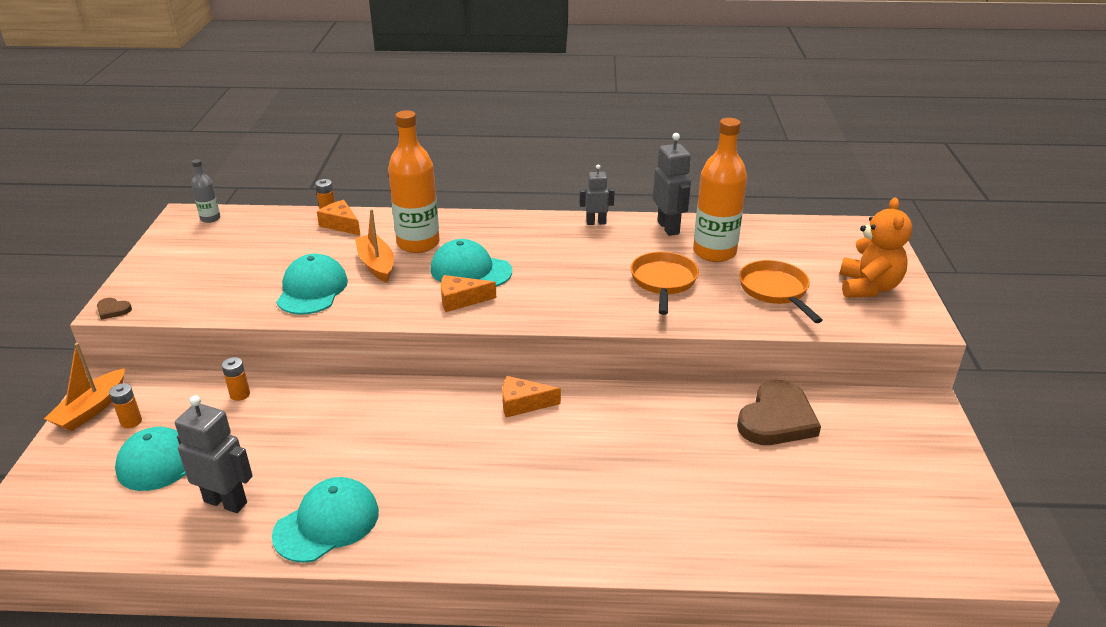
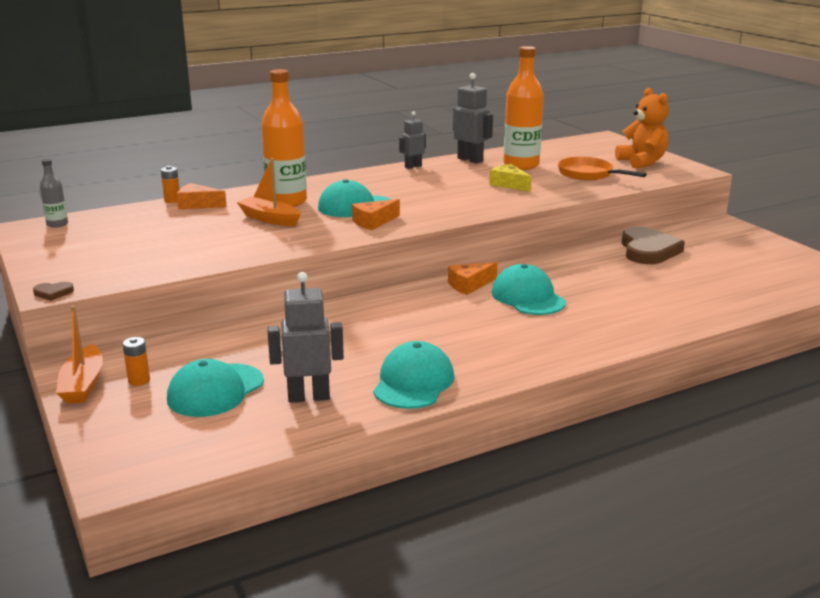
camera: 30 degrees left, 10 degrees down
orange battery [222,357,250,401] -> none
turquoise cap [276,254,348,315] -> turquoise cap moved to [491,264,566,315]
orange pan [631,252,699,315] -> yellow cheese [489,164,532,192]

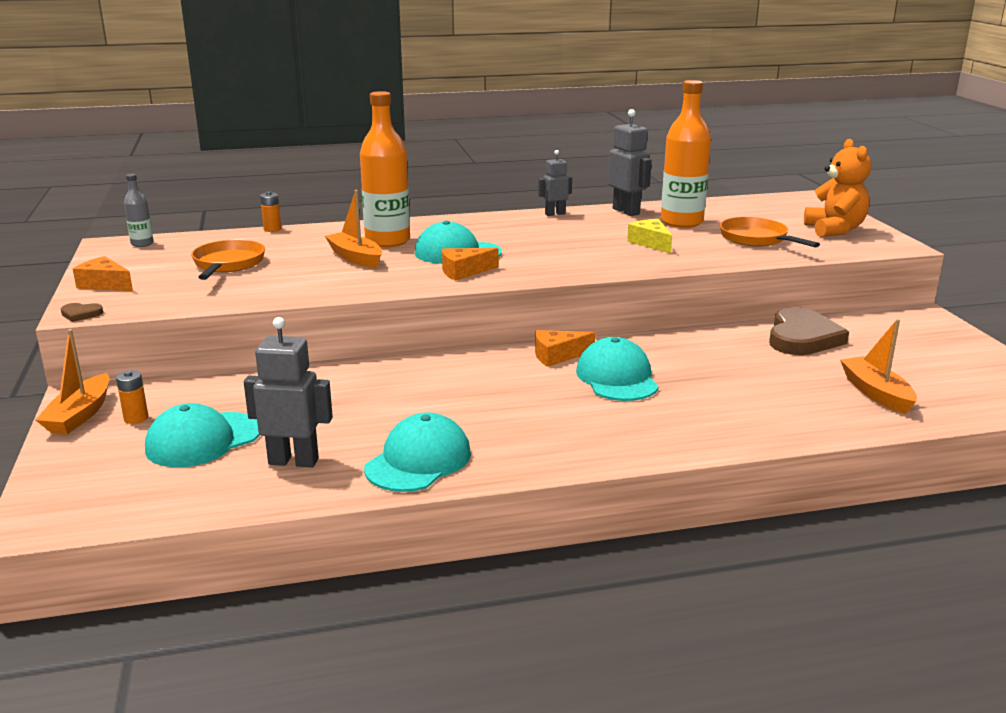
camera: 15 degrees right, 0 degrees up
orange cheese [176,183,227,209] -> orange cheese moved to [73,256,133,291]
none -> orange pan [191,239,265,280]
none -> orange boat [840,319,917,414]

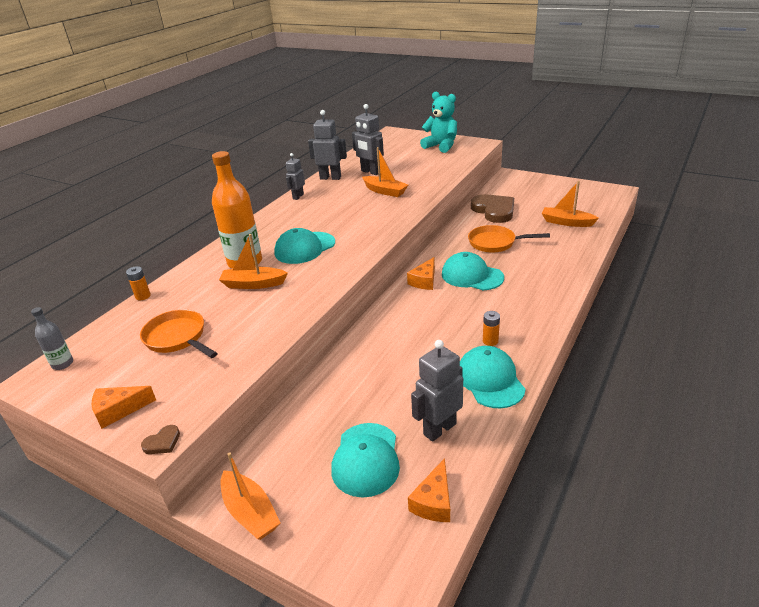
camera: 45 degrees left, 10 degrees up
orange battery [116,370,148,424] -> orange battery moved to [483,311,500,346]
orange cheese [442,248,499,281] -> orange cheese moved to [408,458,450,522]
yellow cheese [627,219,672,253] -> orange boat [362,147,408,197]
orange bottle [661,80,711,228] -> grey robot [352,104,384,175]
orange pan [720,217,820,248] -> orange pan moved to [468,225,550,253]
orange teddy bear [804,139,871,237] -> turquoise teddy bear [420,92,457,153]

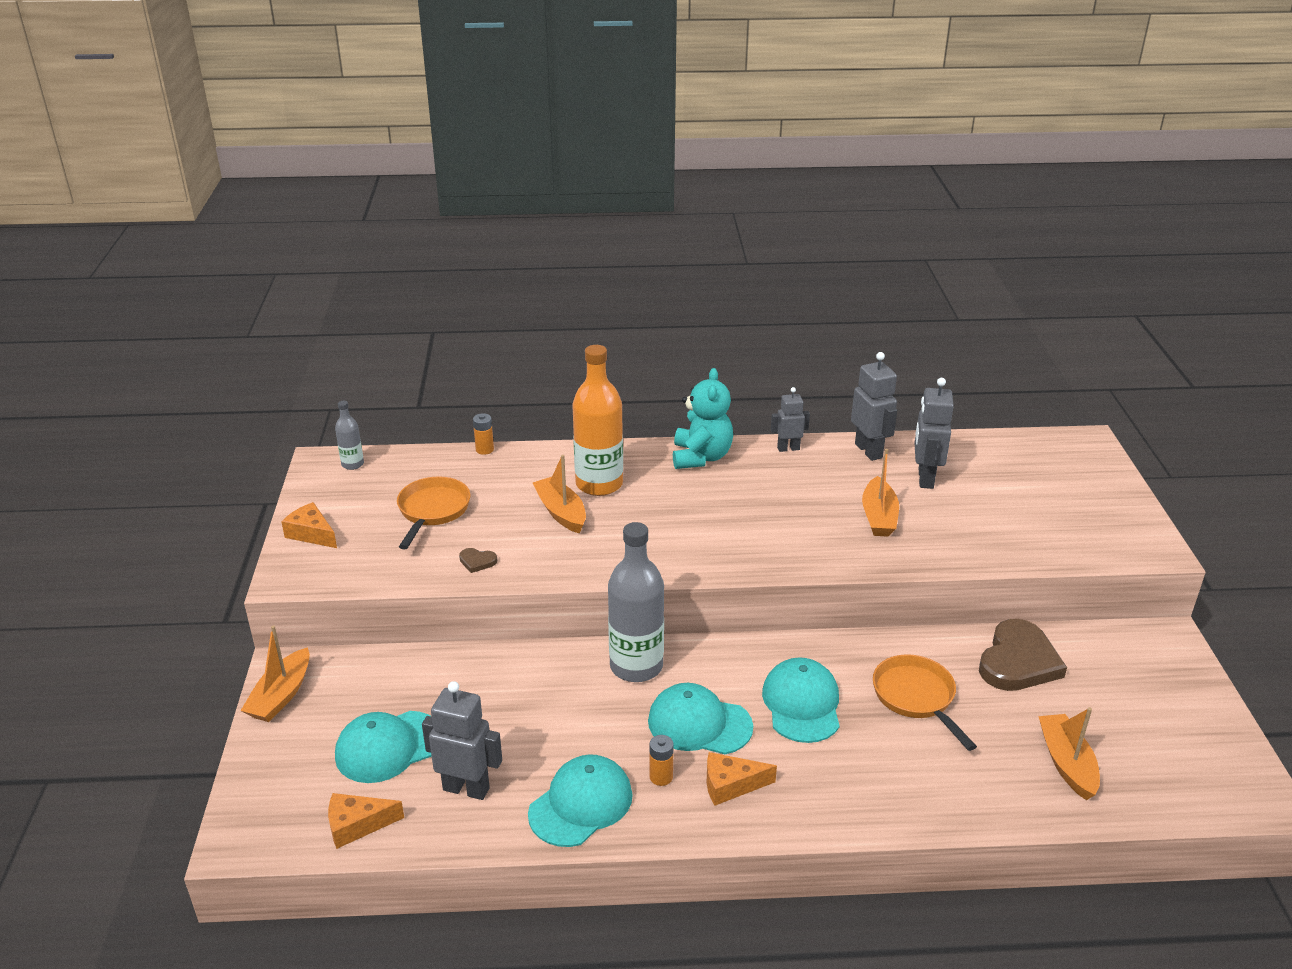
camera: 55 degrees right, 0 degrees up
brown heart [141,425,180,454] -> brown heart moved to [459,548,497,573]
turquoise cap [274,228,335,264] -> turquoise cap moved to [648,683,753,754]
orange cheese [407,257,435,290] -> orange cheese moved to [707,752,777,806]
turquoise teddy bear [420,92,457,153] -> turquoise teddy bear moved to [673,368,733,469]
none -> grey bottle [608,522,664,682]

